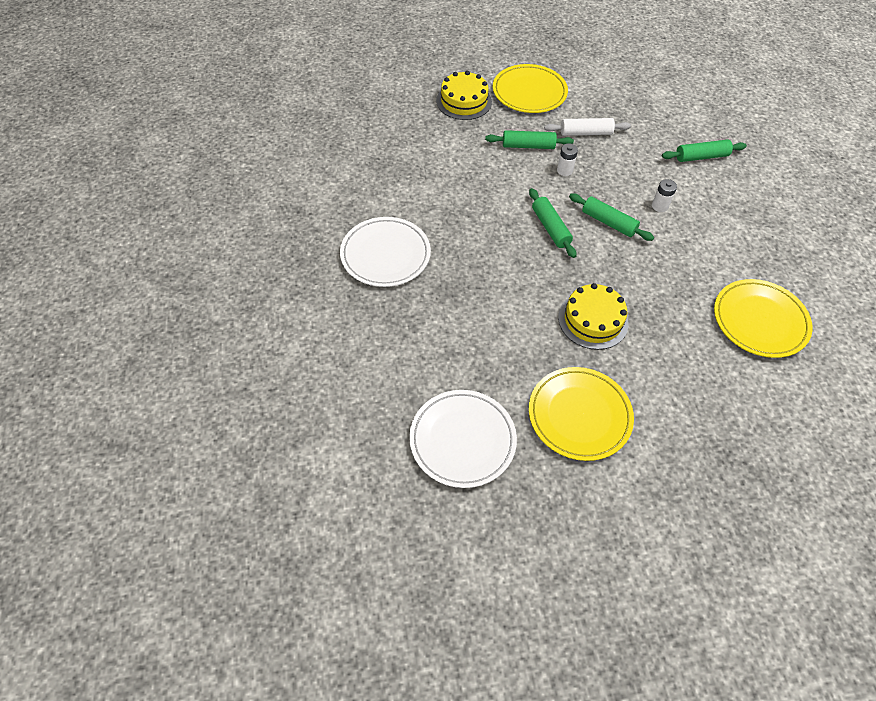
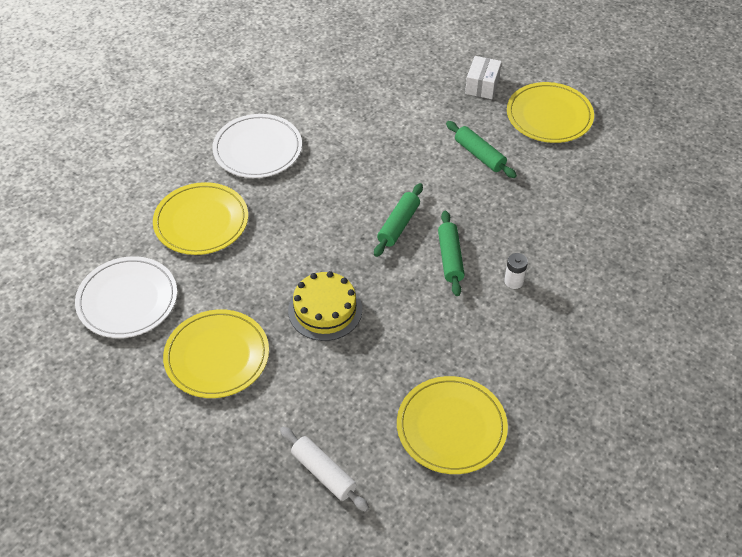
camera: 50 degrees right, 5 degrees down
yellow cake [436,71,492,120] -> white box [465,56,502,99]
white rolling pin [544,118,631,136] -> white rolling pin moved to [280,427,369,512]
white battery [557,144,578,176] -> none
green rolling pin [662,139,747,162] -> none
none -> yellow plate [153,182,248,255]

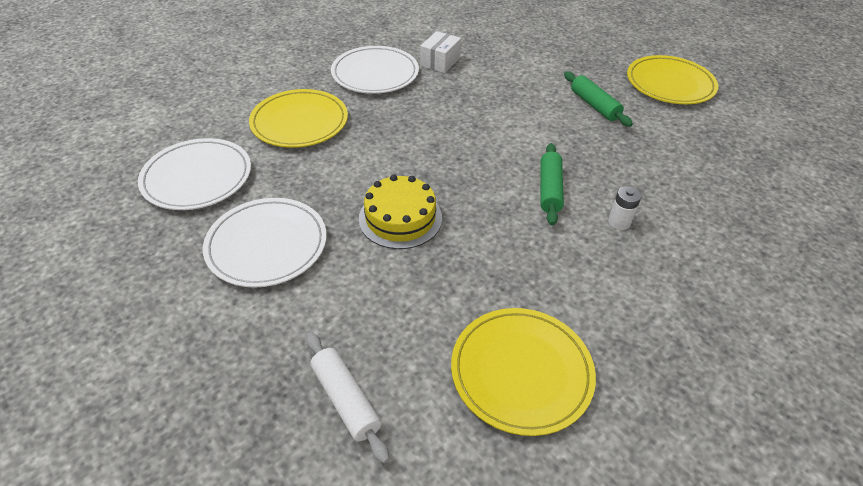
camera: 10 degrees right, 5 degrees down
yellow plate [163,309,269,398] -> white plate [203,198,327,288]
green rolling pin [374,183,423,257] -> none
white box [465,56,502,99] -> white box moved to [420,31,461,73]

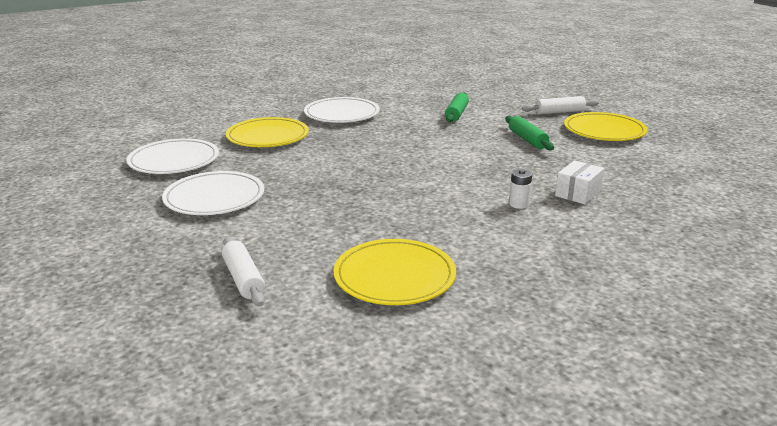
camera: 10 degrees right, 20 degrees down
yellow cake [359,175,442,249] -> none
white box [420,31,461,73] -> white box moved to [555,160,604,205]
green rolling pin [540,143,564,225] -> green rolling pin moved to [445,92,469,122]
none -> white rolling pin [522,96,599,115]

